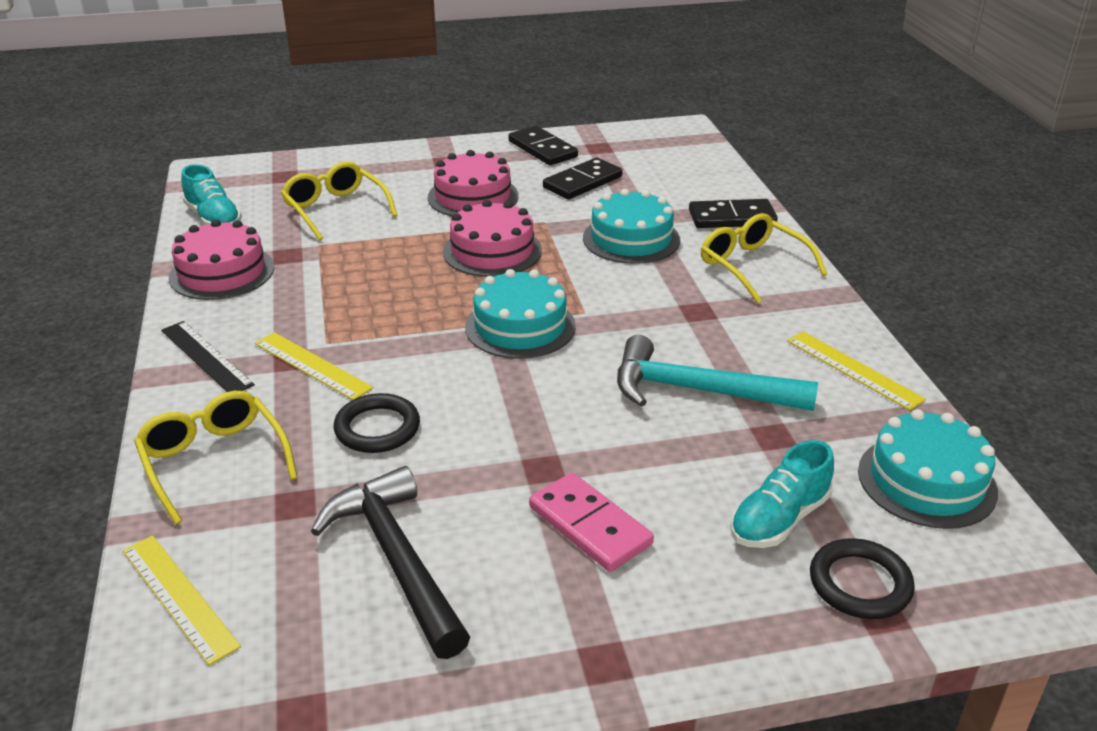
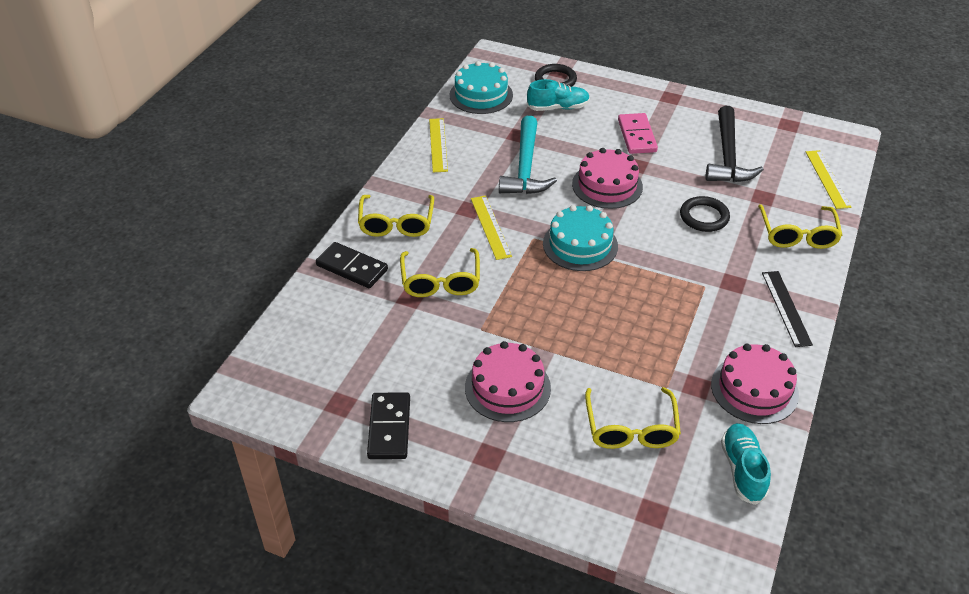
camera: 145 degrees left, 10 degrees up
yellow ruler [255,332,373,400] -> yellow ruler moved to [471,195,512,260]
pink cake [443,200,542,277] -> pink cake moved to [572,148,643,209]
black domino [543,158,623,199] -> none
turquoise cake [583,189,680,264] -> yellow glasses [400,248,480,297]
turquoise hammer [617,335,818,411] -> turquoise hammer turned 45 degrees clockwise [499,116,557,194]

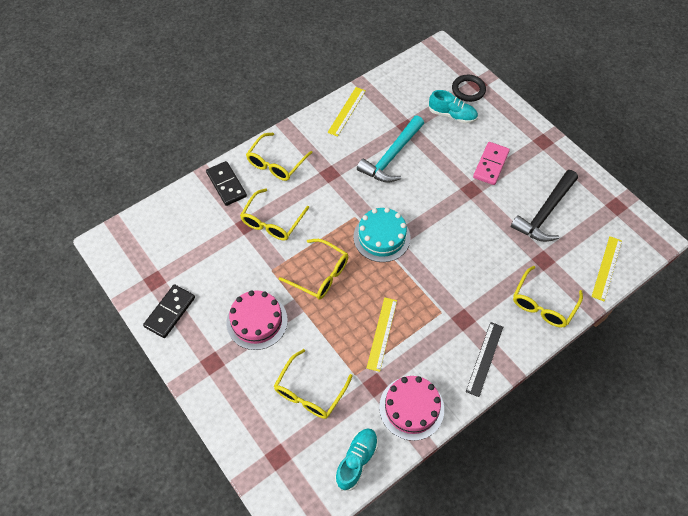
camera: 30 degrees right, 15 degrees up
turquoise cake [450,61,513,114] -> none
yellow ruler [471,195,512,260] -> yellow ruler moved to [367,297,397,372]
pink cake [572,148,643,209] -> none
black ring [680,196,730,232] -> none
none -> yellow glasses [279,239,348,299]

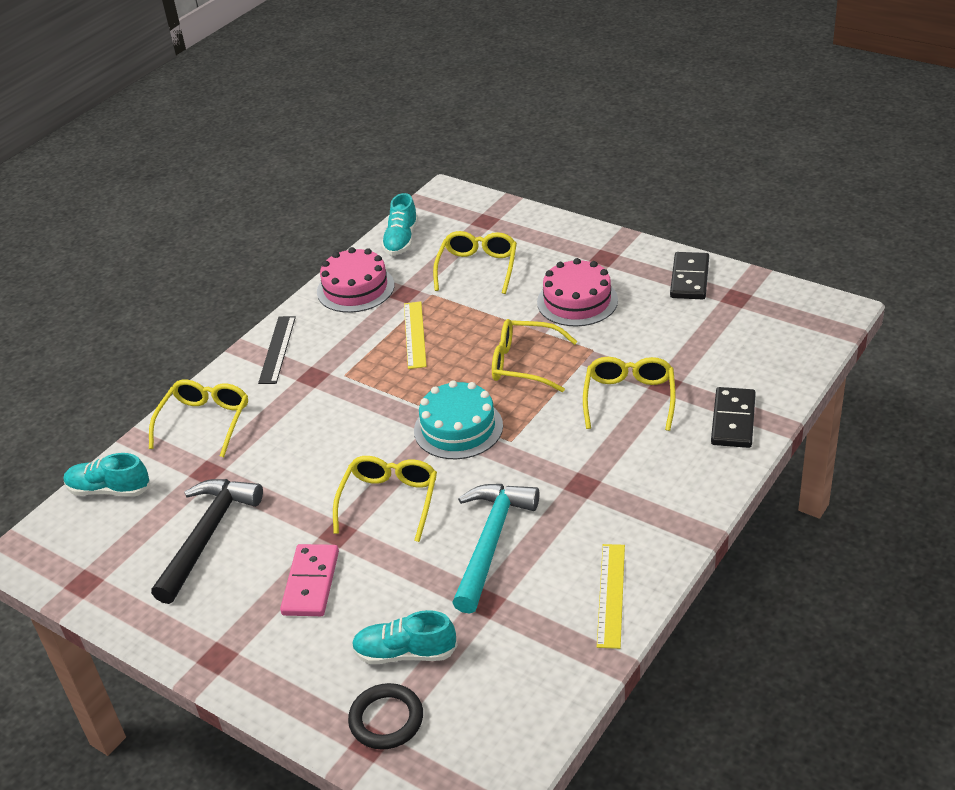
camera: 165 degrees right, 20 degrees down
black domino [206,161,247,206] -> black domino turned 60 degrees clockwise [711,387,756,448]
yellow glasses [246,133,313,181] -> yellow glasses moved to [333,456,437,542]
yellow ruler [592,236,622,302] -> turquoise shoe [64,453,151,497]

